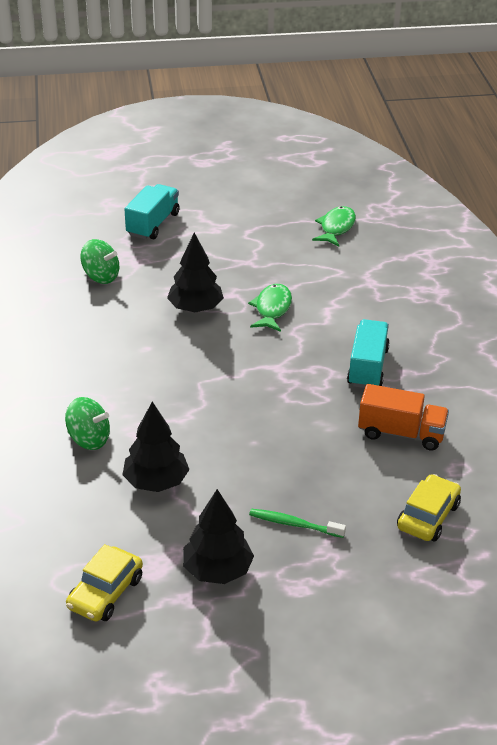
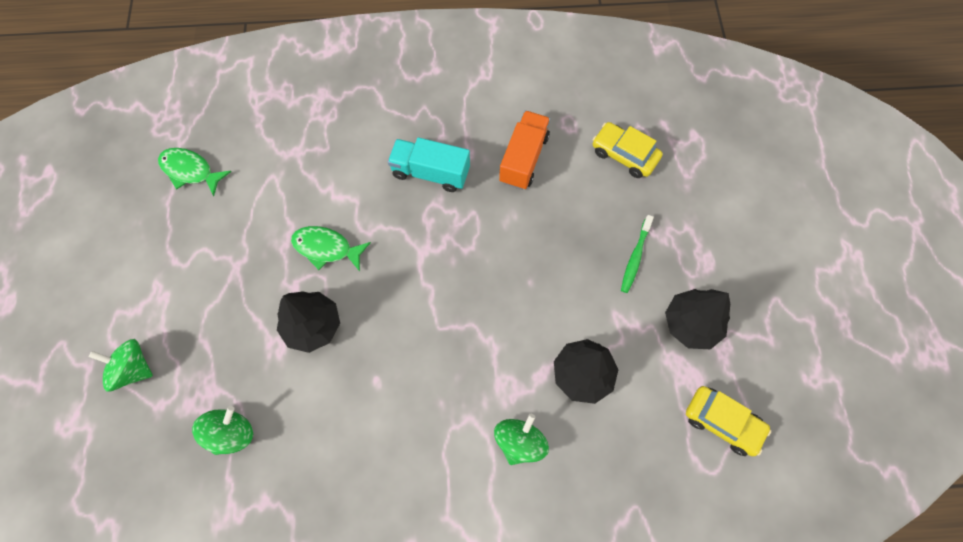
camera: 85 degrees left, 30 degrees up
turquoise truck [124,184,180,239] -> green spinning top [89,339,153,392]

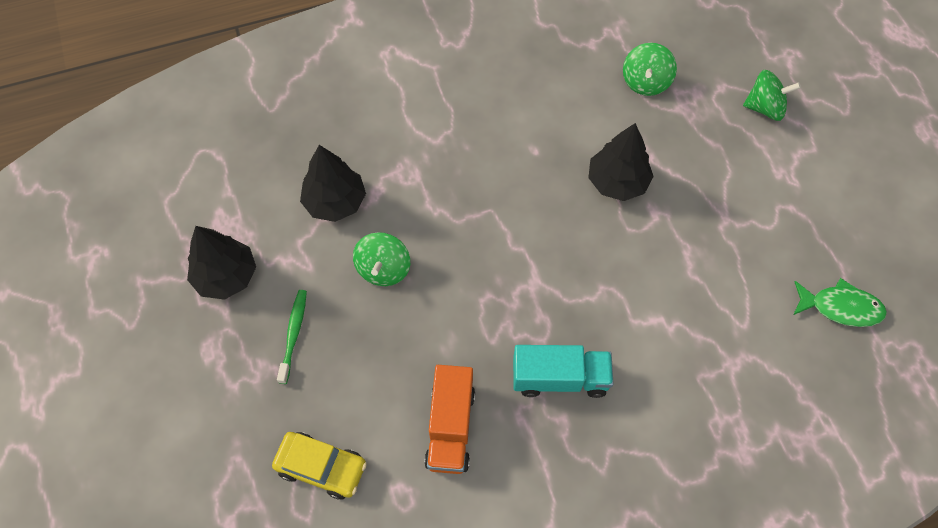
camera: 165 degrees right, 5 degrees down
green fish [291,226,371,271] -> none
green spinning top [494,414,549,465] -> green spinning top moved to [353,232,410,286]
yellow car [686,386,771,457] -> none

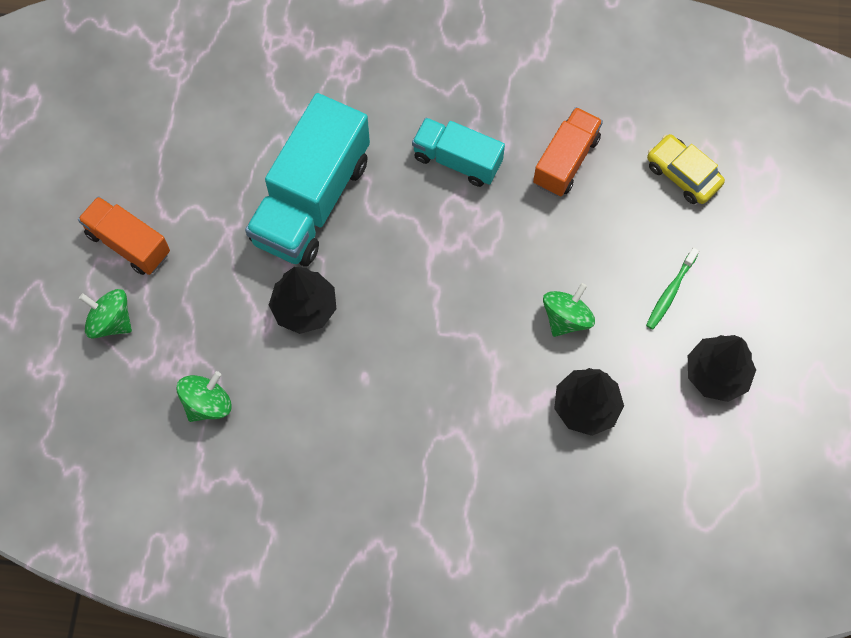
camera: 155 degrees left, 5 degrees up
green fish [793,278,887,327] -> none
none -> orange truck [78,196,170,275]
none -> turquoise truck [245,93,370,267]

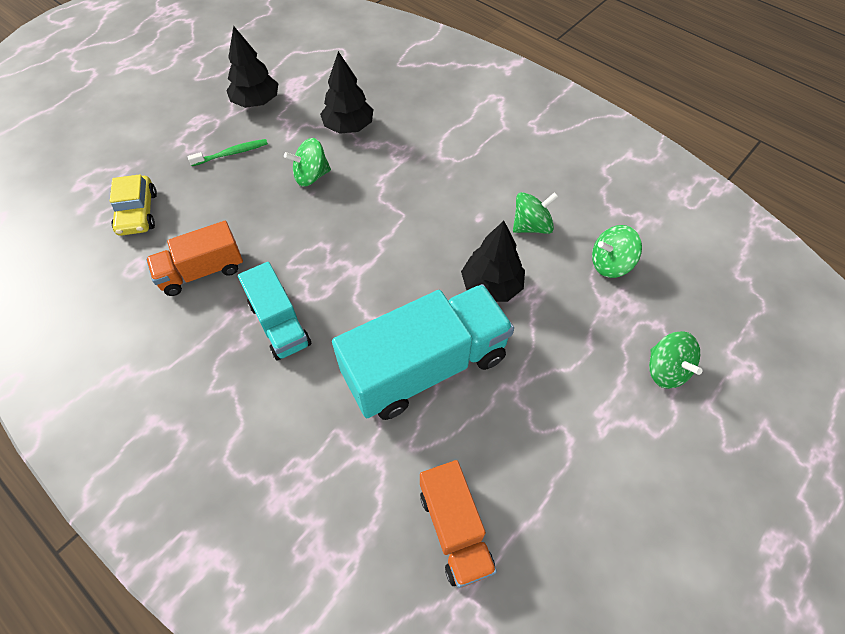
camera: 145 degrees left, 10 degrees down
orange truck [78,196,170,275] -> orange truck moved to [420,460,497,588]
none -> green spinning top [513,192,559,234]

